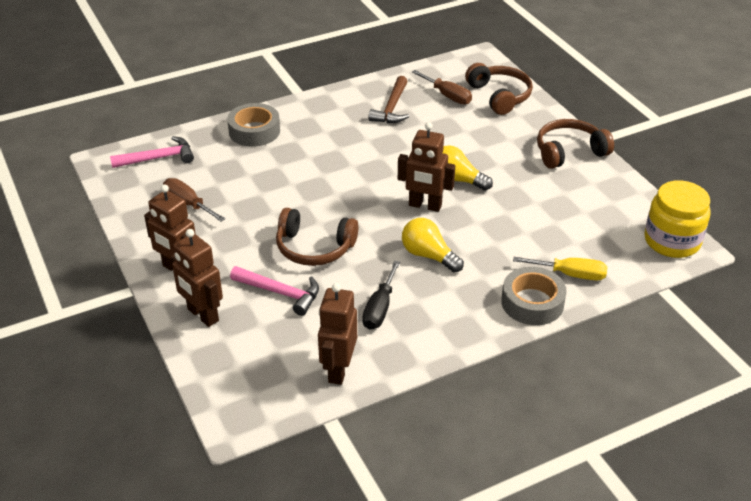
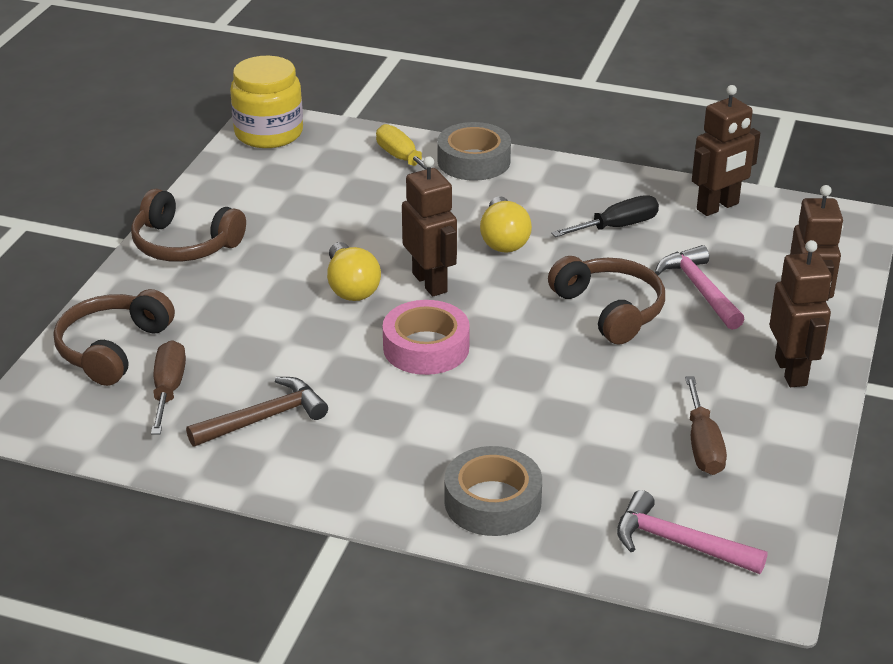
camera: 135 degrees left, 5 degrees down
none -> pink tape [383,300,470,375]

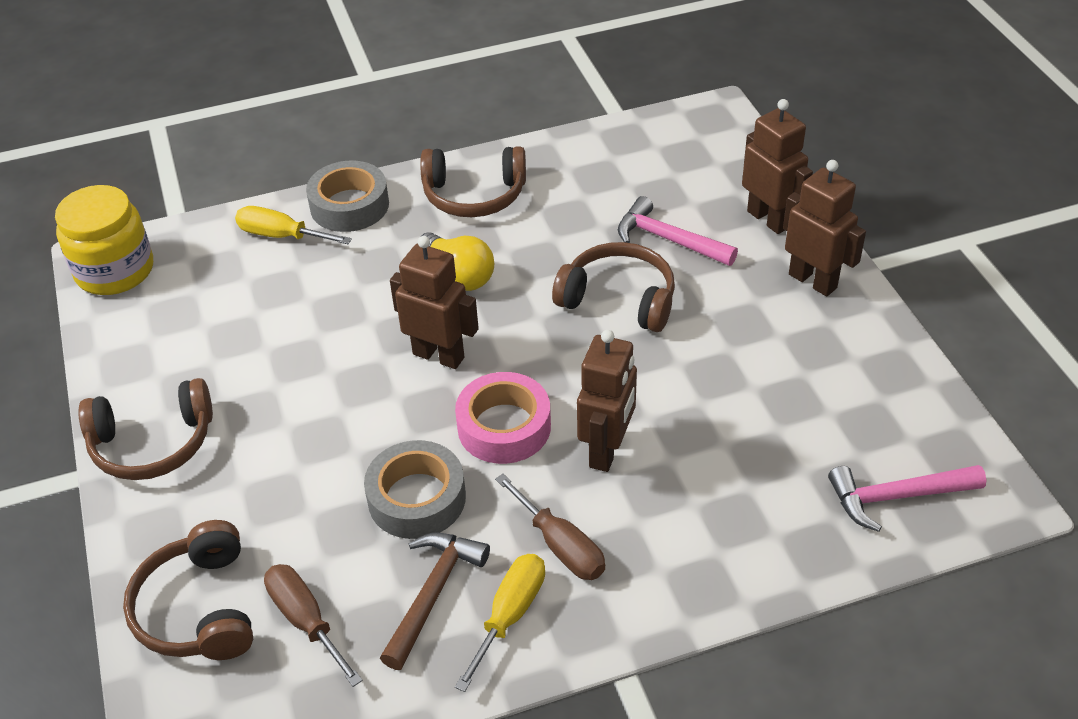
camera: 35 degrees left, 10 degrees up
yellow light bulb [327,242,381,301] -> none
grey tape [444,446,542,536] -> grey tape moved to [364,440,466,539]
black screwdriver [551,195,659,237] -> none
brown screwdriver [685,376,727,475] -> brown screwdriver moved to [495,474,605,580]
brown robot [692,85,760,216] -> brown robot moved to [577,330,637,472]
none -> brown headphones [420,146,526,217]
none -> yellow screwdriver [455,554,545,692]

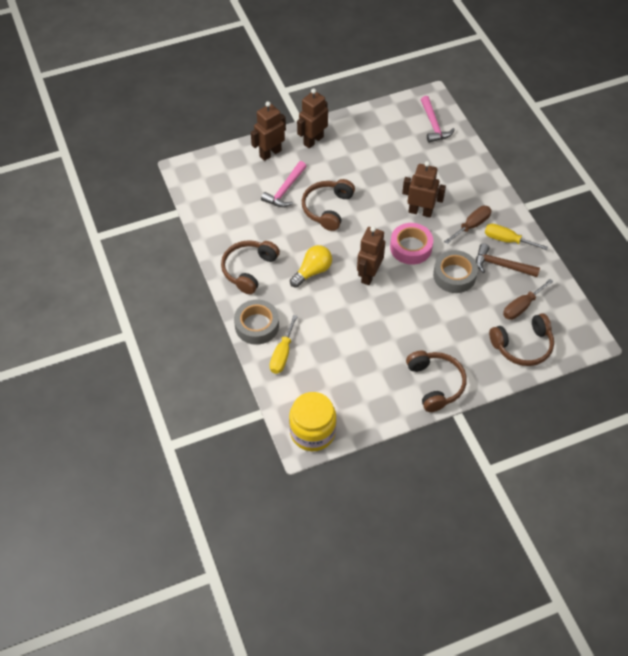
camera: 95 degrees left, 10 degrees up
brown headphones [420,146,526,217] -> brown headphones turned 150 degrees counterclockwise [221,240,280,294]

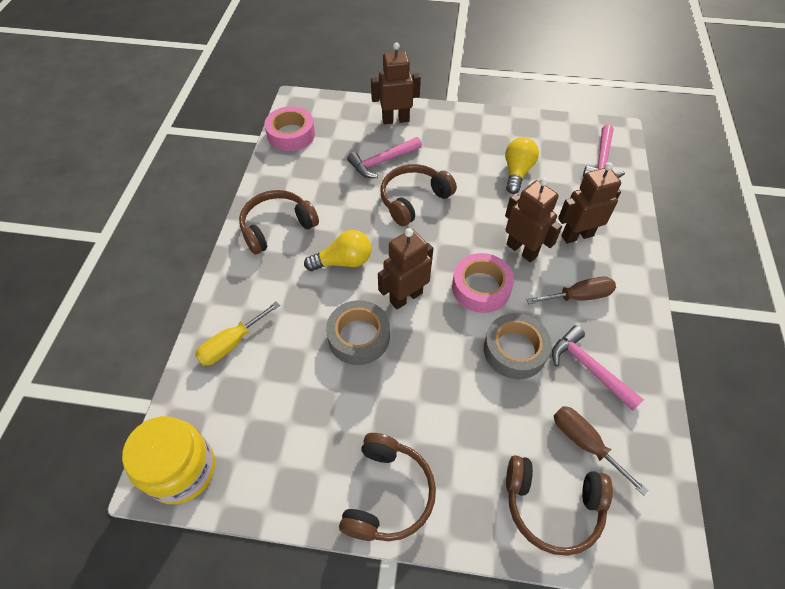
camera: 30 degrees right, 0 degrees up
grey tape [234,299,279,345] -> grey tape moved to [326,300,390,365]
brown robot [297,88,328,149] -> brown robot moved to [558,162,621,244]
brown hammer [476,243,540,277] -> pink hammer [552,325,644,411]
yellow screwdriver [485,224,548,250] -> none
brown screwdriver [503,279,553,320] -> brown screwdriver turned 60 degrees clockwise [554,406,648,496]
none -> pink tape [264,106,315,151]
none -> yellow light bulb [505,137,539,194]

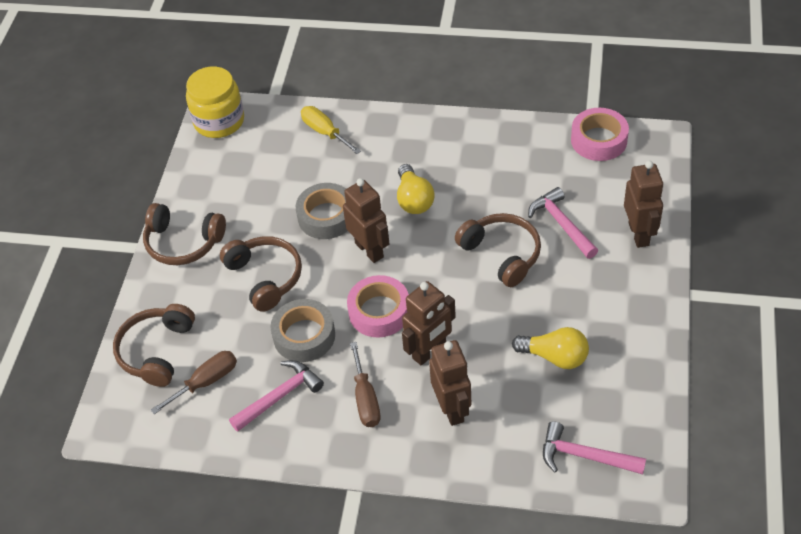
camera: 95 degrees right, 5 degrees down
brown headphones [239,190,319,254] -> brown headphones moved to [220,236,302,312]

